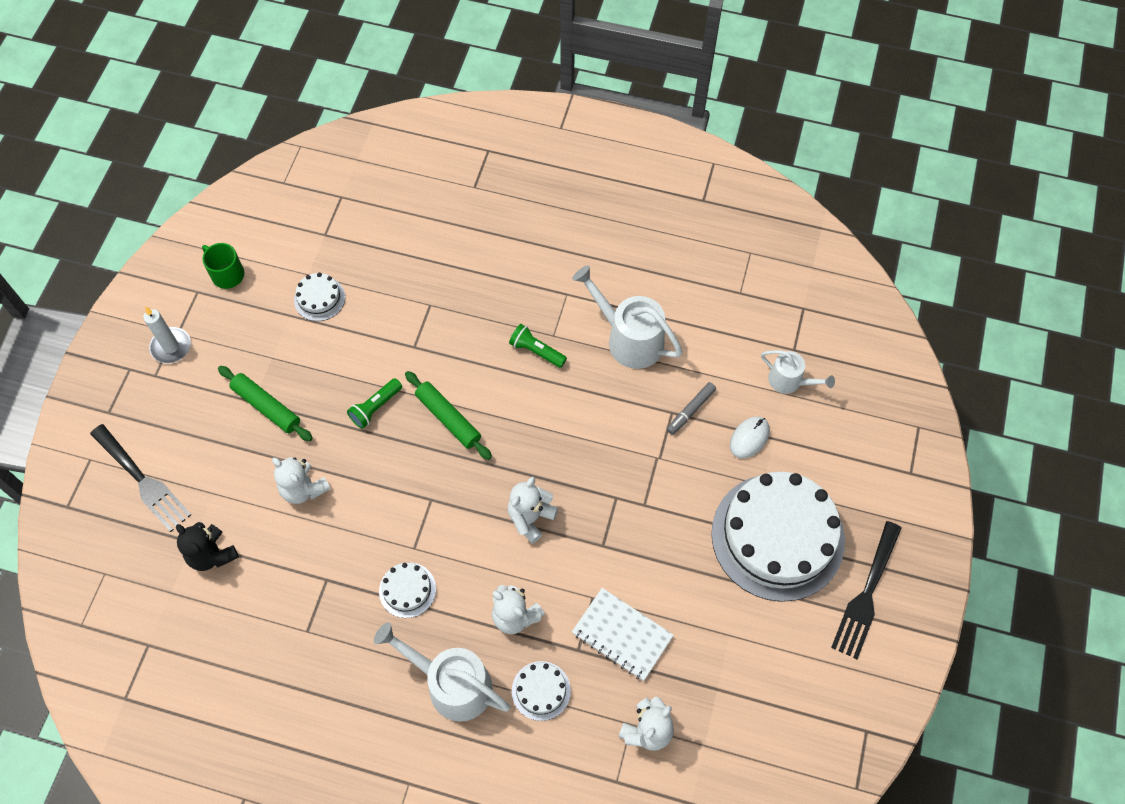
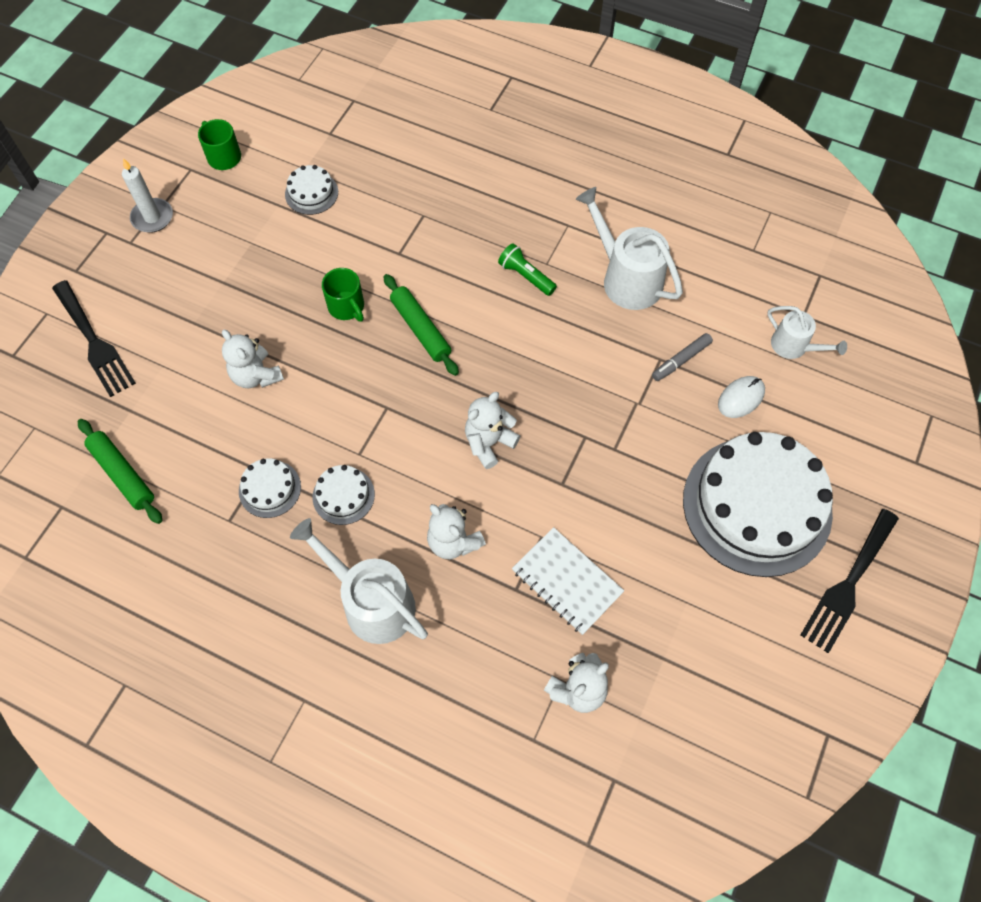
camera: 10 degrees right, 0 degrees up
black teddy bear [176,522,239,571] -> none
green rolling pin [218,366,313,441] -> green rolling pin moved to [78,419,162,524]
green flashlight [347,378,402,429] -> green mug [322,268,364,322]
white cake [512,661,571,721] -> white cake moved to [239,458,301,518]

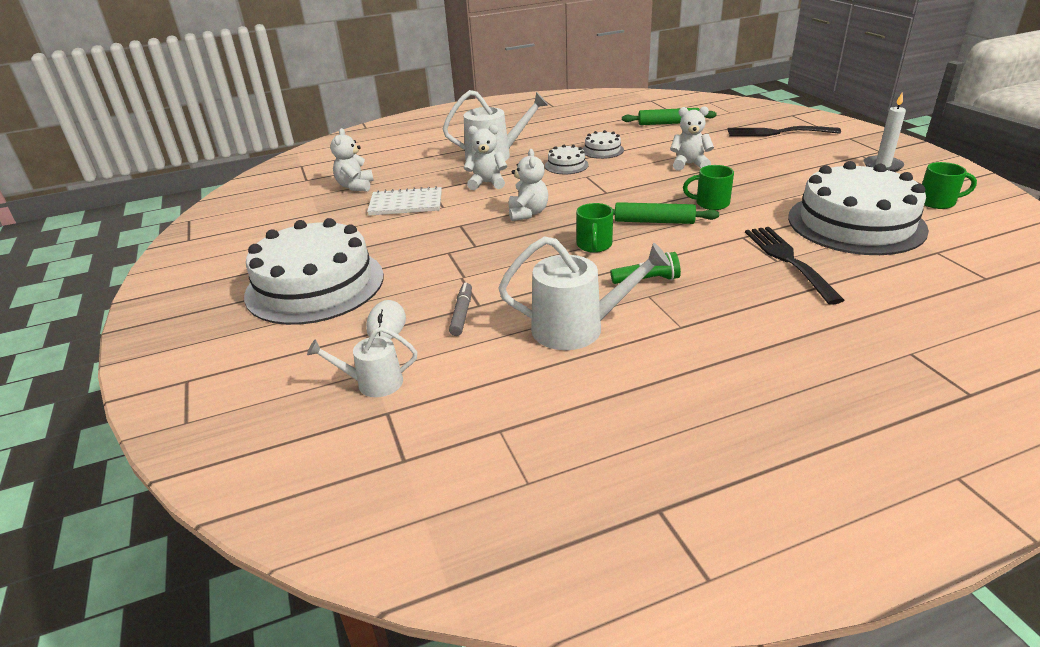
camera: 135 degrees right, 30 degrees down
white cake [285,165,338,215] -> white cake [788,161,929,255], size x2.37
black fork [800,509,899,653] -> black fork moved to [745,227,845,305]
none -> green mug [576,203,613,253]

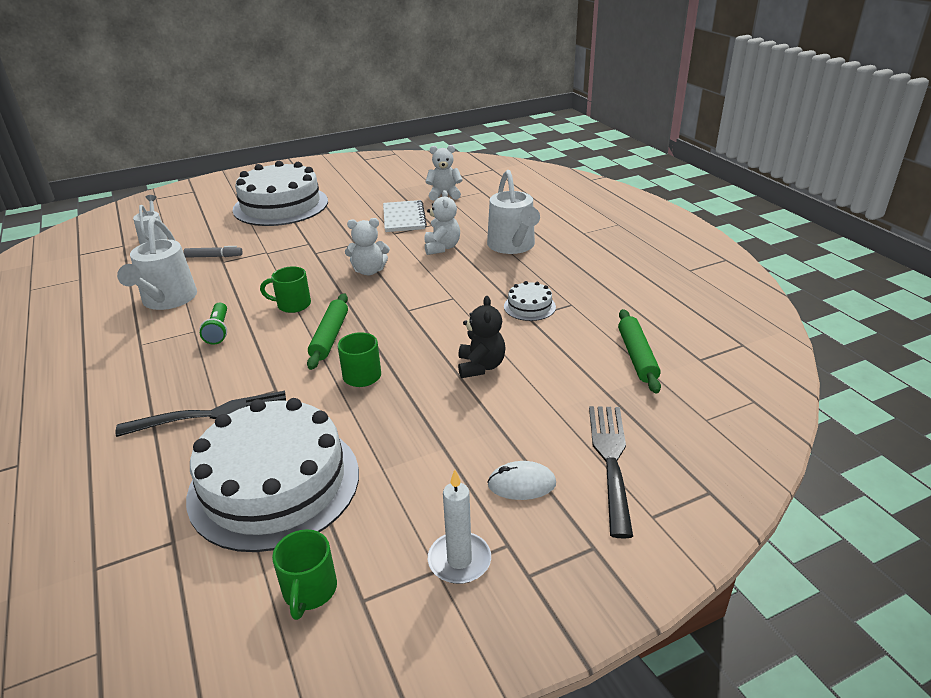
camera: 85 degrees right, 0 degrees up
white mouse [366,300,406,339] -> white mouse moved to [487,461,556,500]
white cake [545,145,589,174] -> none
white teddy bear [670,106,714,171] -> black teddy bear [458,296,506,378]

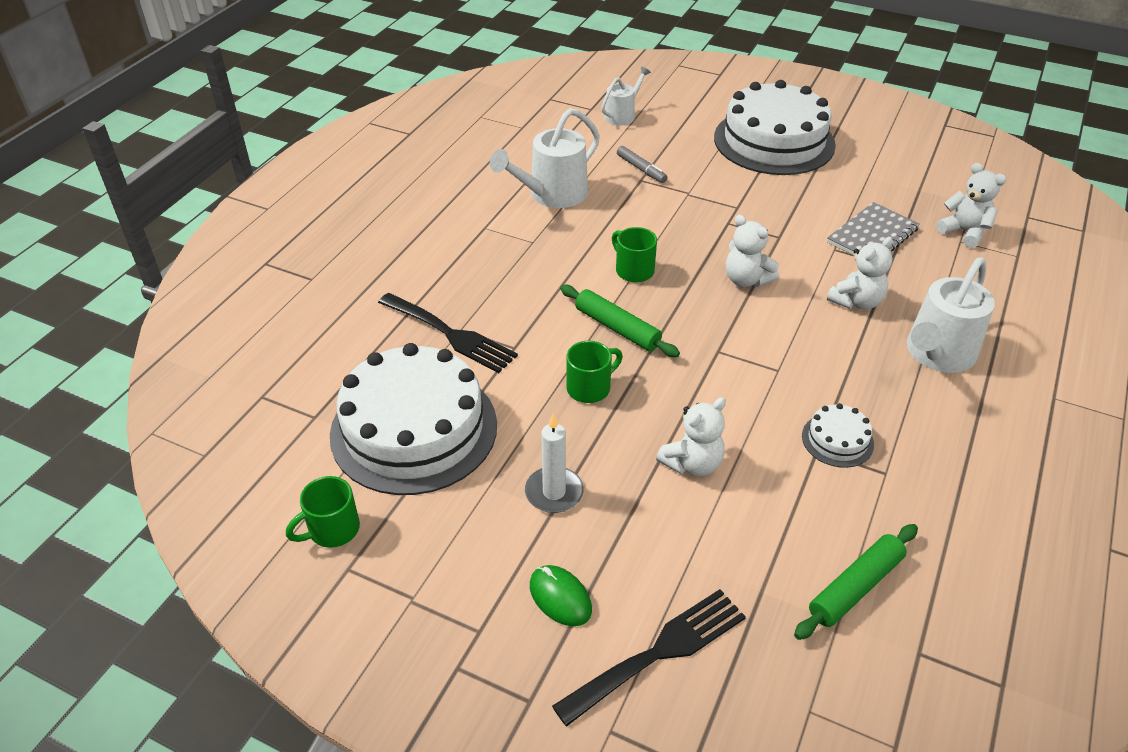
camera: 50 degrees right, 10 degrees up
green flashlight [199,303,227,344] -> none
green rolling pin [307,293,348,370] -> green rolling pin turned 75 degrees clockwise [560,285,680,357]
white notebook [383,200,427,232] -> grey notebook [827,202,920,255]
white candle [428,470,491,584] -> white candle moved to [525,413,584,513]
black teddy bear [458,296,506,378] -> white teddy bear [656,397,726,476]
white mouse [487,461,556,500] -> green mouse [530,565,592,626]

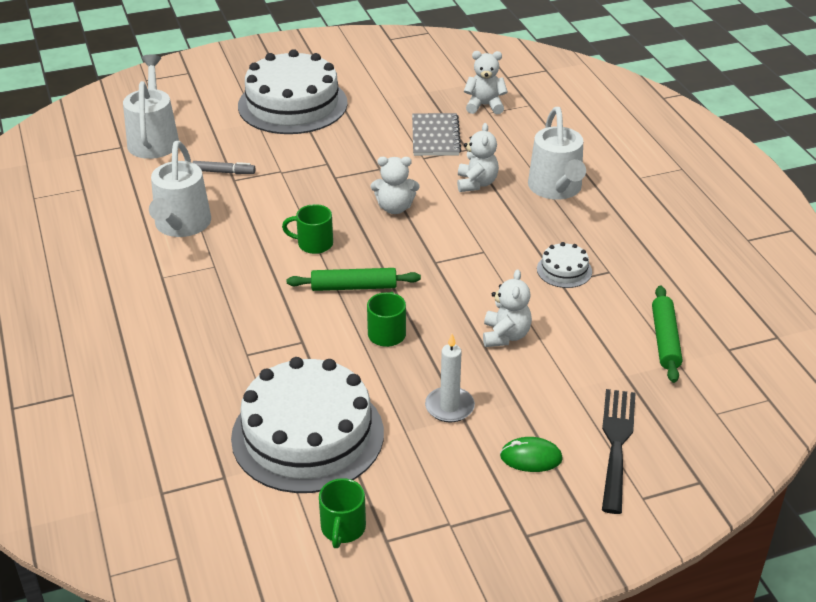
camera: 45 degrees left, 5 degrees down
black fork [378,293,518,373] -> none
white watering can [601,66,651,126] -> white watering can [123,54,179,159], size x1.70

